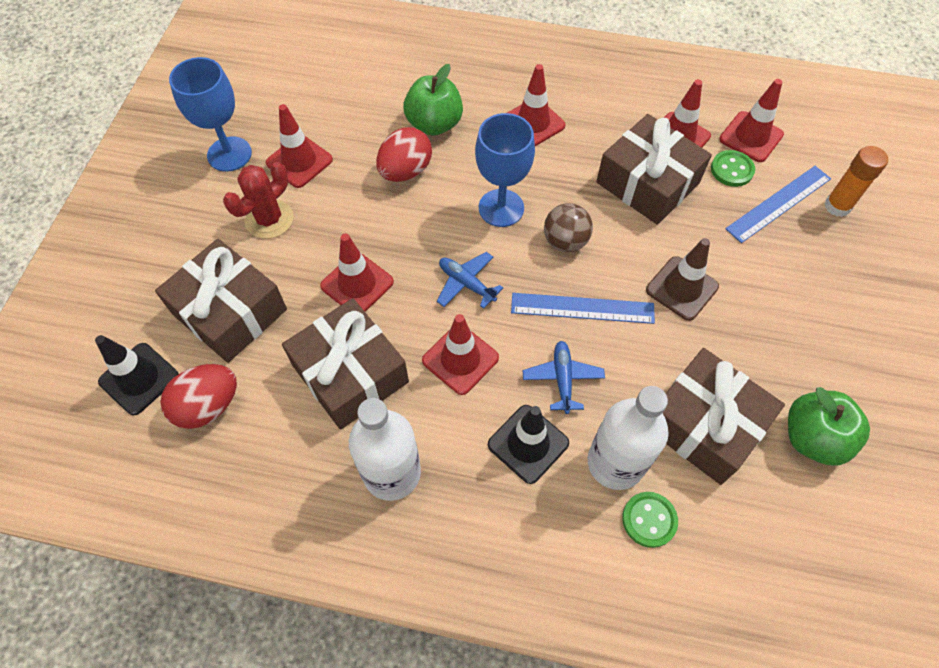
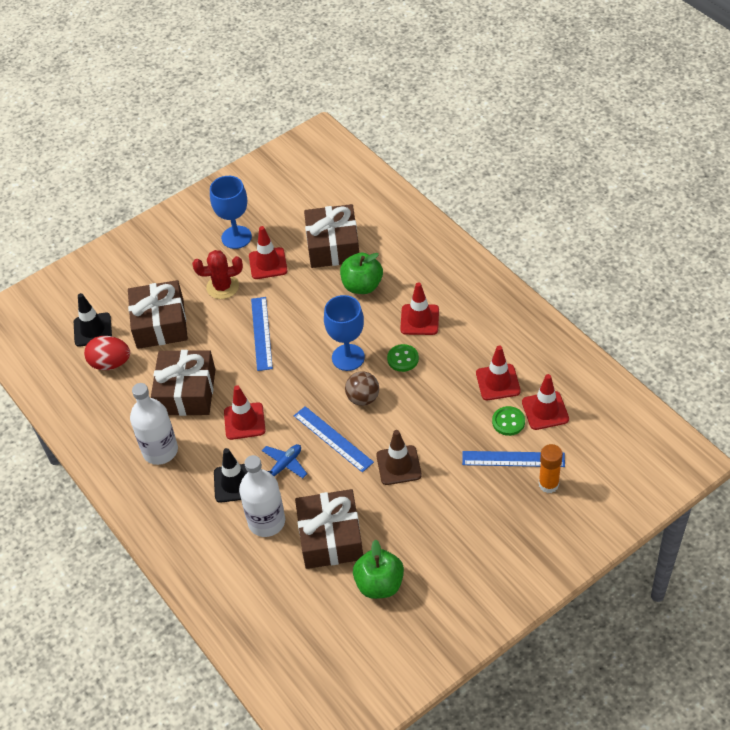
camera: 45 degrees right, 10 degrees down
red traffic cone [320,234,394,312] -> none
red egg [376,127,432,182] -> none
blue plane [437,252,503,309] -> none
brown gift [596,114,712,225] -> brown gift moved to [304,204,359,268]
green button [622,492,678,548] -> green button moved to [387,344,419,372]
none -> blue ruler [251,297,273,371]

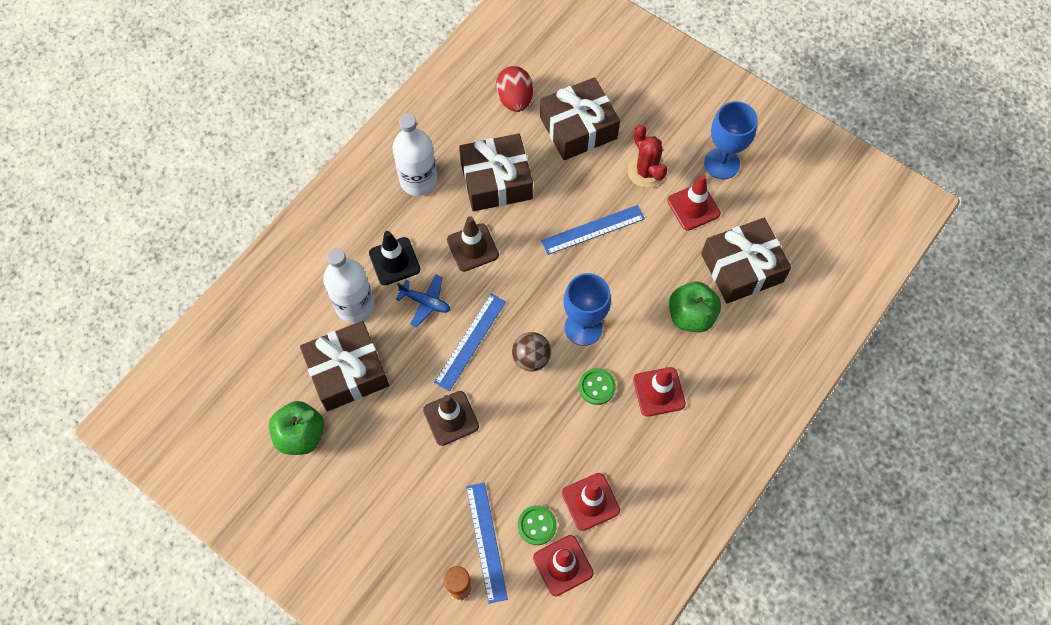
camera: 70 degrees right, 15 degrees up
black traffic cone [74,293,112,347] -> none
red traffic cone [224,385,265,440] -> brown traffic cone [447,216,499,272]

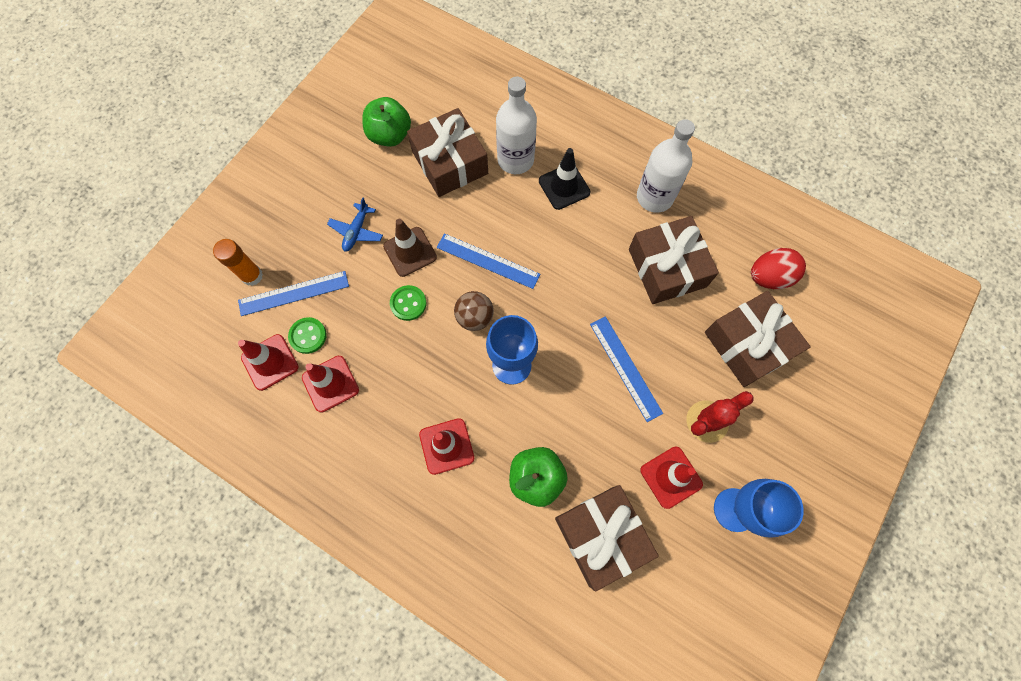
camera: 85 degrees right, 5 degrees up
blue plane [396,275,450,327] -> blue plane moved to [327,198,383,252]
brown traffic cone [447,216,499,272] -> none
green button [579,368,616,405] -> green button moved to [390,285,426,321]

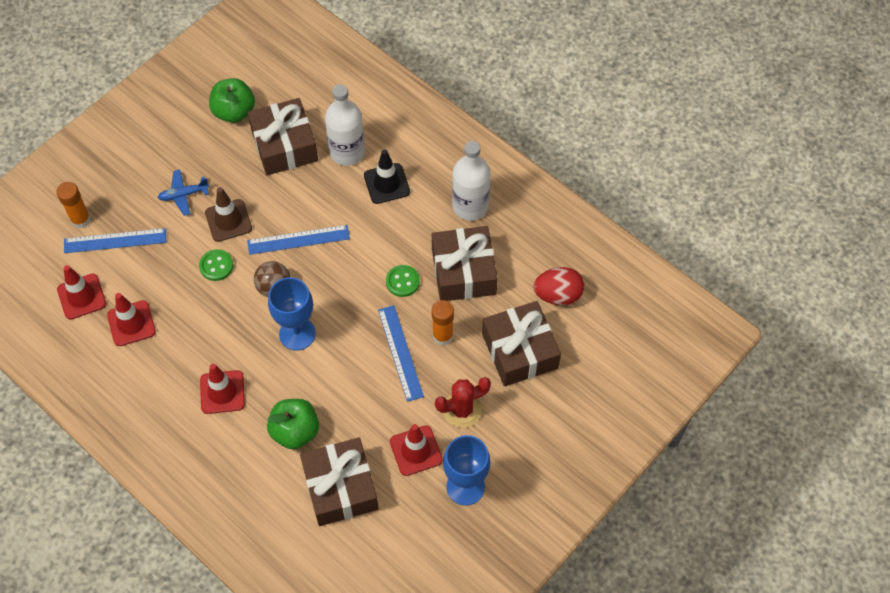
camera: 10 degrees right, 10 degrees down
green button [288,317,327,354] -> green button moved to [386,265,420,297]
blue plane [327,198,383,252] -> blue plane turned 45 degrees clockwise [158,170,209,216]
blue ruler [437,233,540,289] -> blue ruler turned 45 degrees counterclockwise [247,225,350,255]
none -> orange glue stick [432,300,454,345]

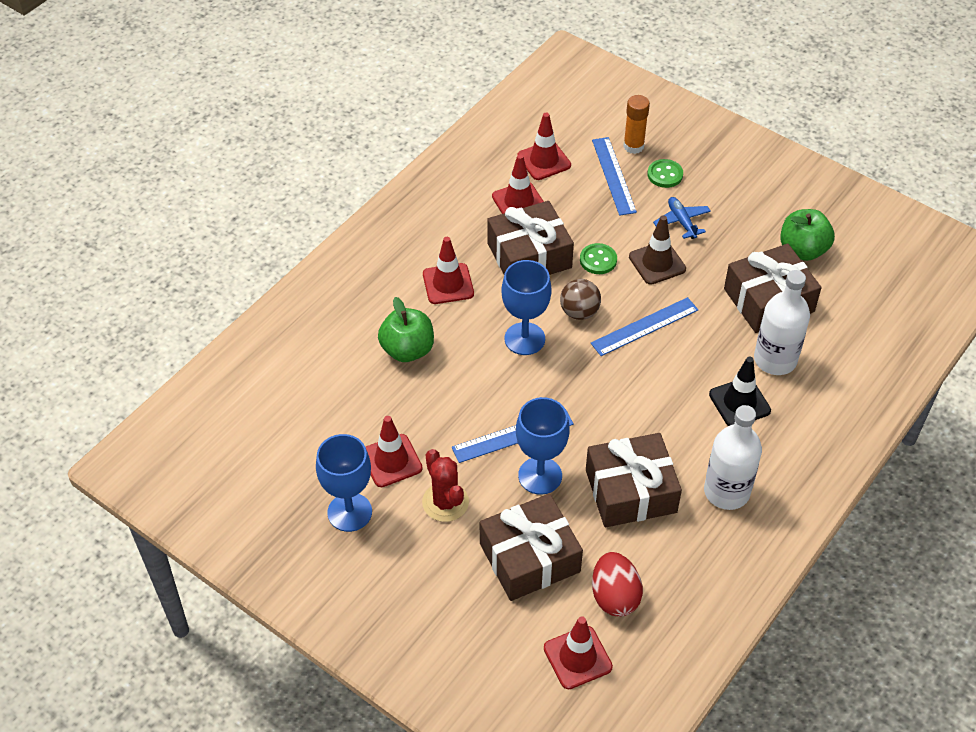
camera: 85 degrees right, 10 degrees down
blue ruler [247,225,350,255] -> blue ruler turned 75 degrees clockwise [591,297,698,356]
brown gift [300,438,379,526] -> brown gift moved to [487,201,574,275]
green button [386,265,420,297] -> green button moved to [647,159,683,188]
orange glue stick [432,300,454,345] -> blue goblet [516,397,570,495]
none -> red traffic cone [544,616,613,689]

